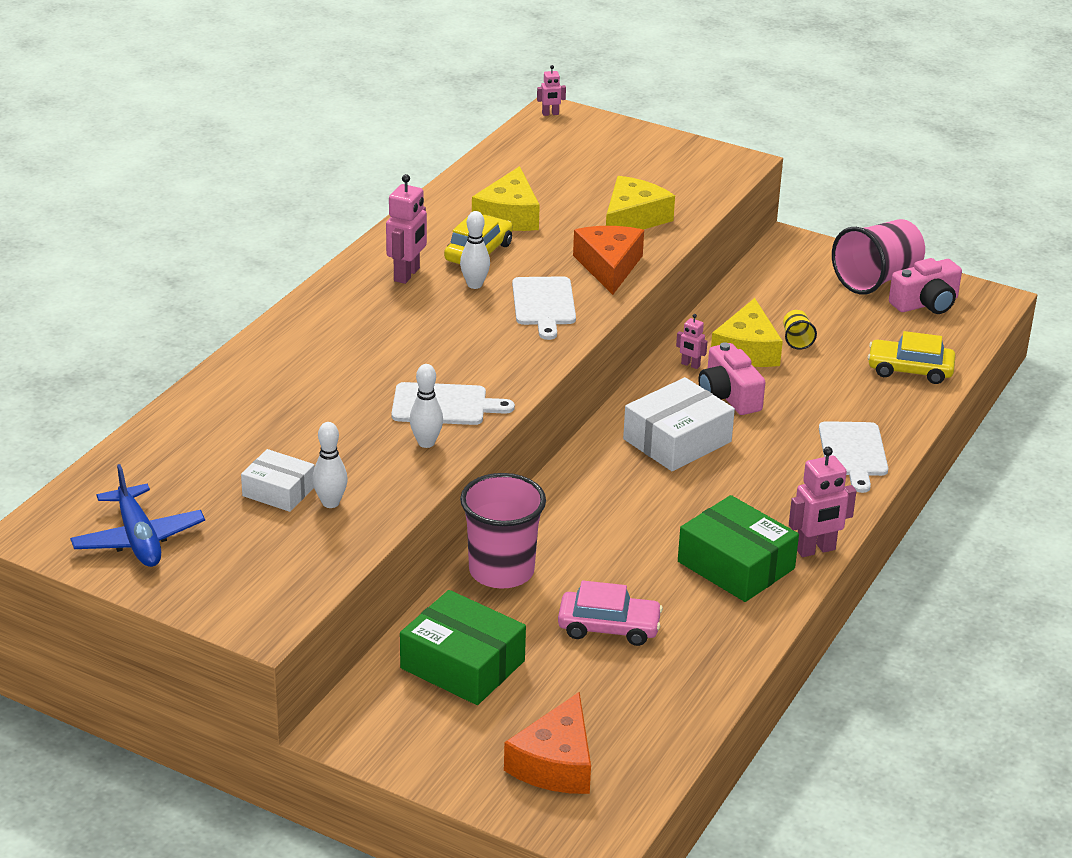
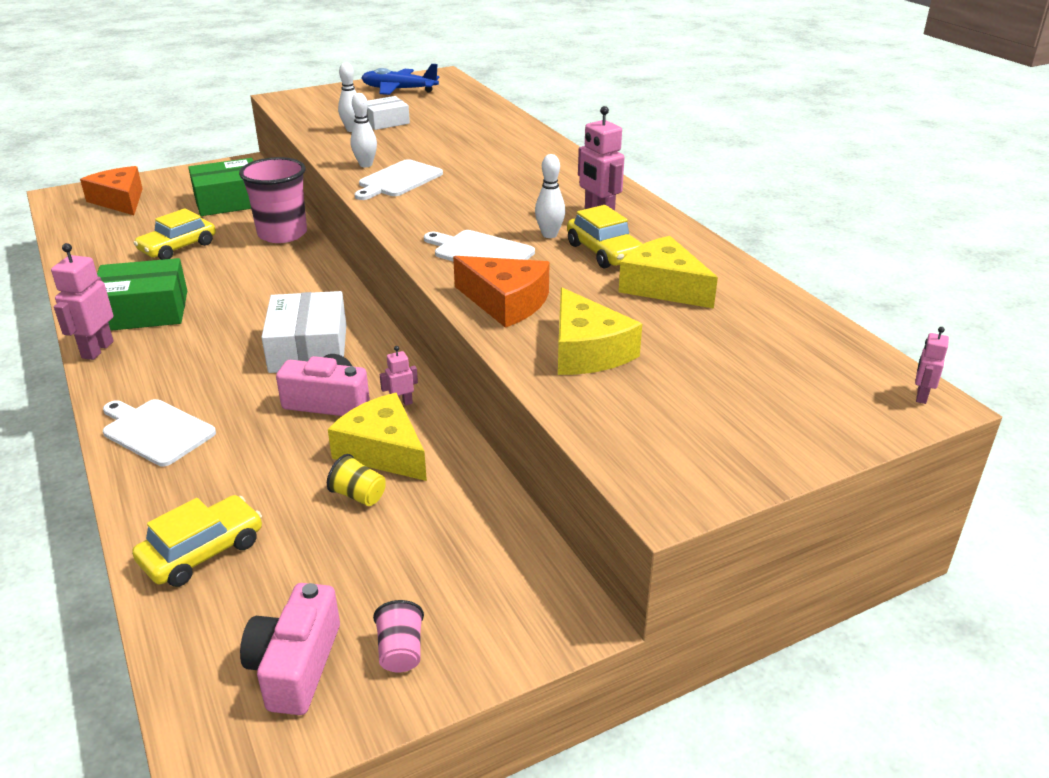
camera: 125 degrees right, 0 degrees up
pink car [558,581,663,646] -> yellow car [134,208,216,260]
pink cup [832,219,925,295] -> pink cup [373,600,424,673], size x0.44

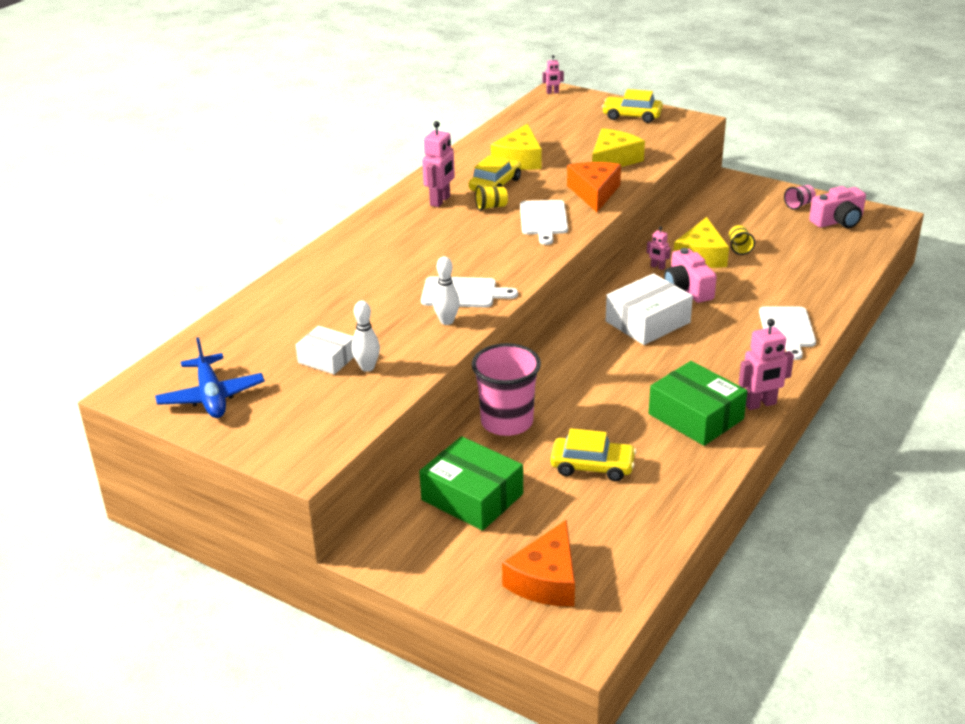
camera: 120 degrees left, 0 degrees up
yellow car [132,495,262,587] -> yellow car moved to [602,89,663,123]
white bowling pin [535,154,565,238] -> yellow cup [475,185,508,211]

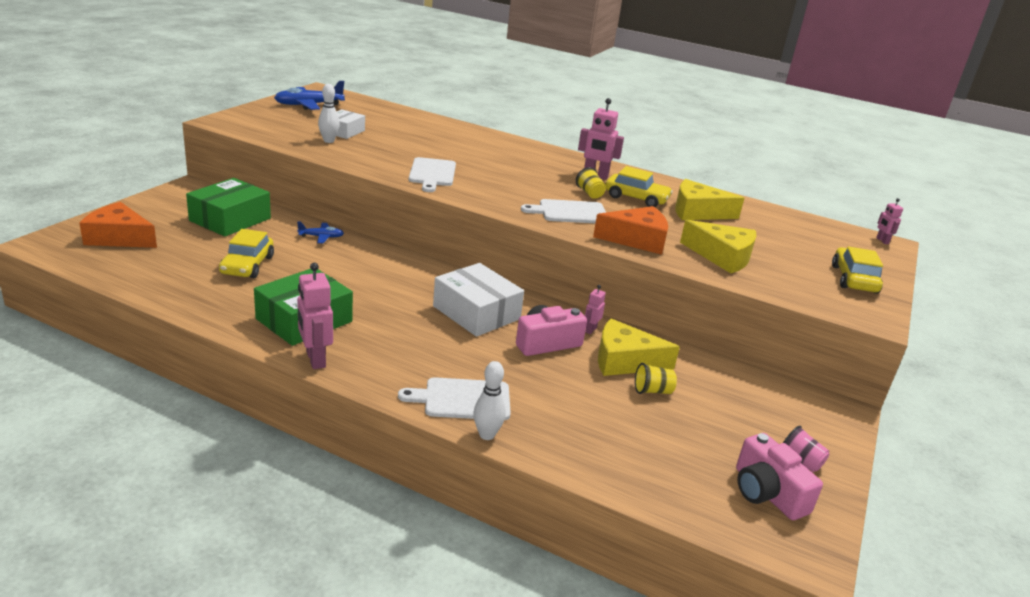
camera: 80 degrees right, 5 degrees down
white bowling pin [433,256,460,325] -> white bowling pin moved to [474,361,506,440]
pink cup [472,343,541,436] -> blue plane [297,221,344,243]

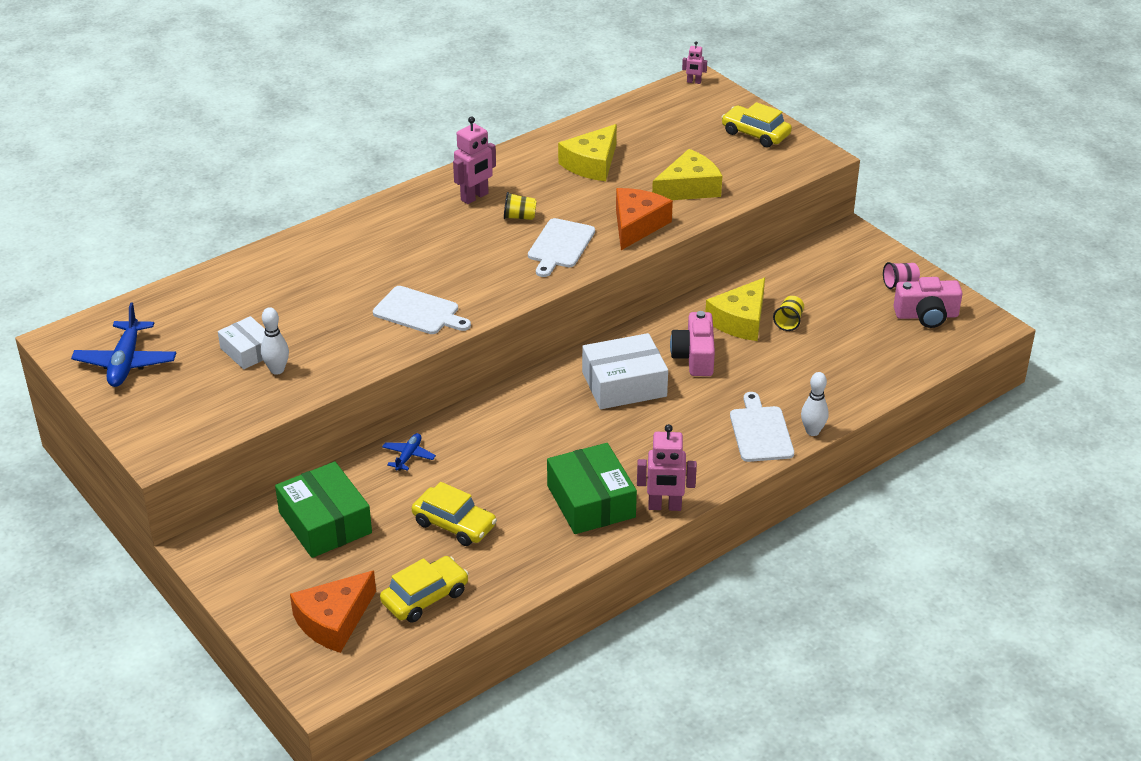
camera: 60 degrees left, 10 degrees up
white cutting board [398,377,511,420] -> white cutting board turned 150 degrees clockwise [730,392,794,462]
pink robot [585,285,606,334] -> none
yellow car [605,166,673,207] -> yellow car moved to [380,556,469,623]

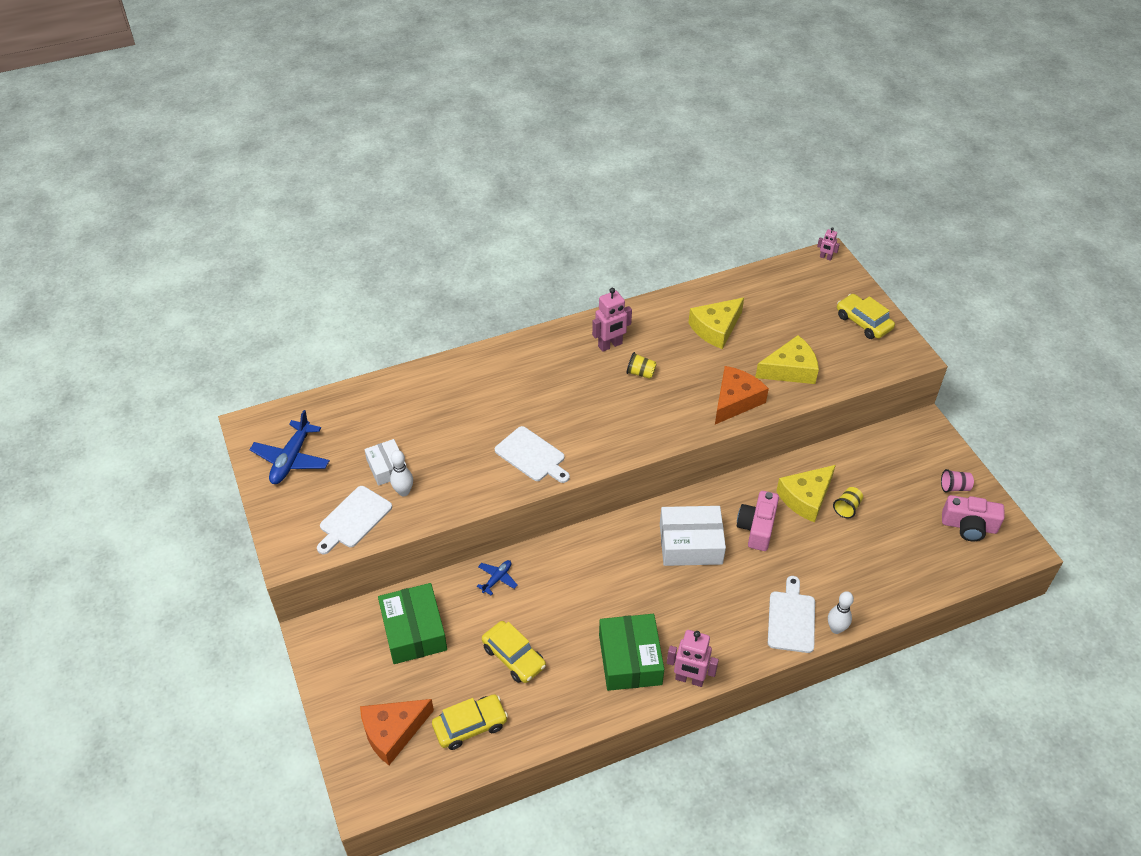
camera: 15 degrees right, 10 degrees up
white cutting board [528,218,595,277] -> white cutting board moved to [317,486,392,554]

